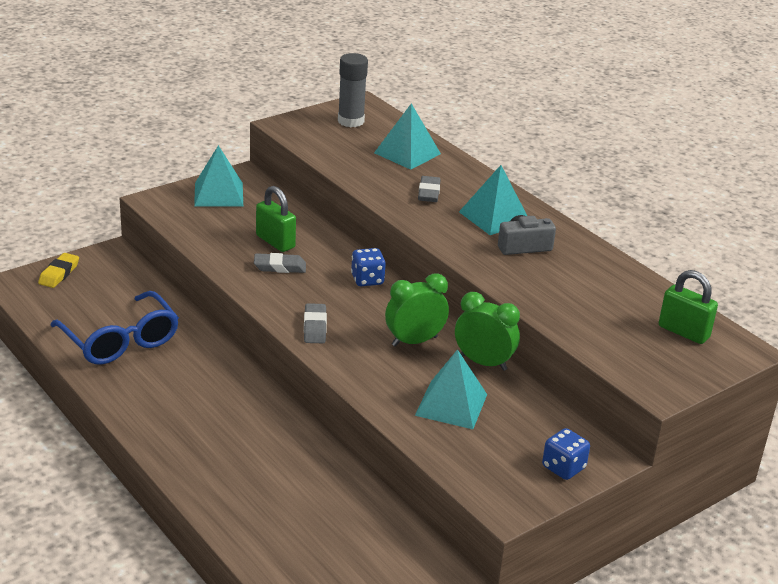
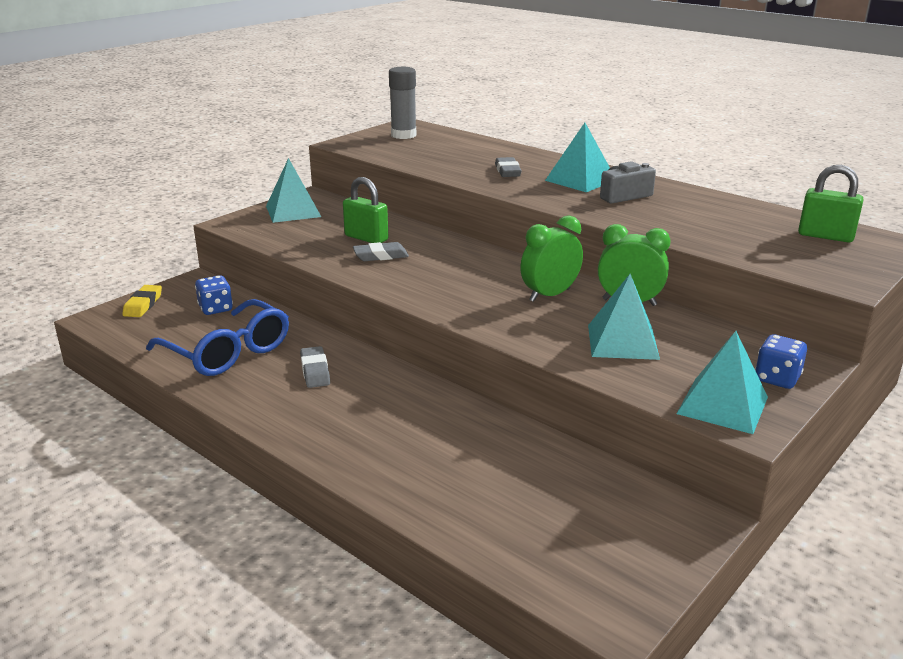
camera: 10 degrees left, 5 degrees down
grey eraser [304,303,327,343] -> grey eraser moved to [300,346,330,388]
blue dice [351,248,386,286] -> blue dice moved to [195,275,233,315]
turquoise pyramid [374,103,441,170] -> turquoise pyramid moved to [677,331,768,434]

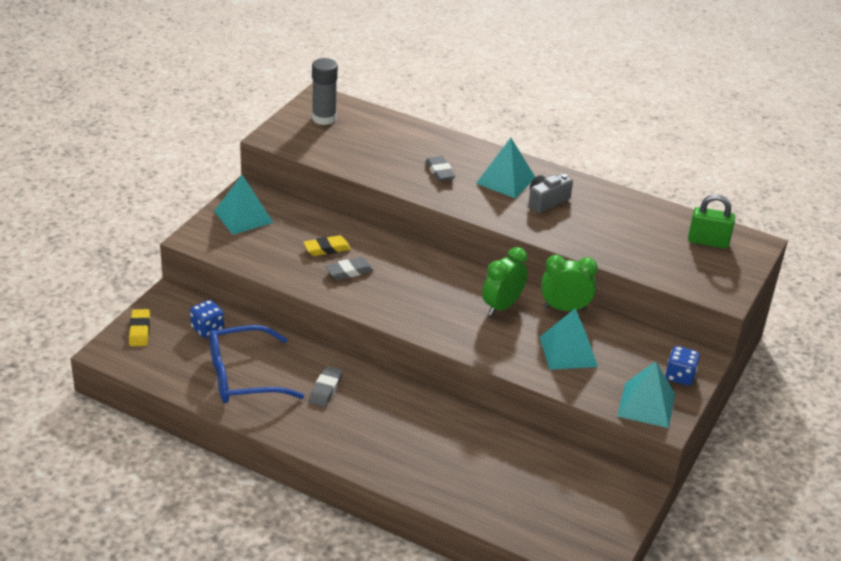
camera: 15 degrees left, 10 degrees up
blue glasses [146,299,289,376] -> blue glasses turned 135 degrees clockwise [209,325,304,403]
grey eraser [300,346,330,388] -> grey eraser turned 45 degrees clockwise [309,366,343,407]
green padlock [343,177,388,243] -> yellow eraser [303,235,351,256]

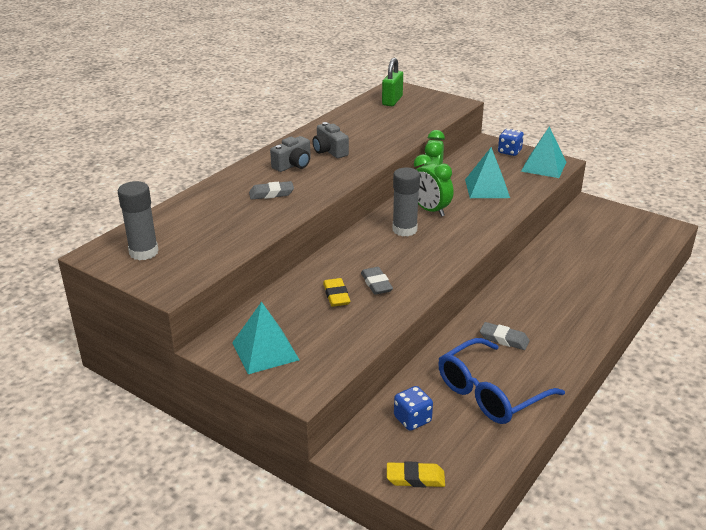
camera: 80 degrees left, 5 degrees down
blue glasses [209,325,304,403] -> blue glasses turned 60 degrees clockwise [438,338,565,424]
turquoise pyramid [476,138,535,198] -> grey camera [270,136,311,172]
none -> grey glue stick [393,168,420,236]

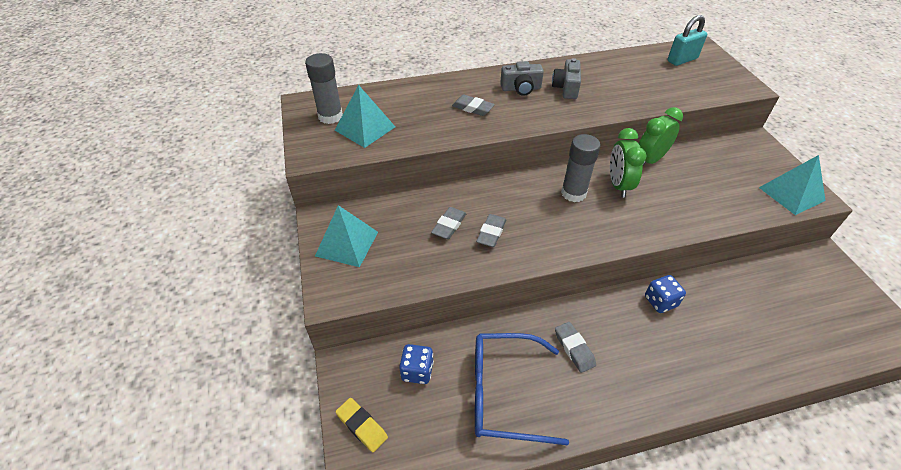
camera: 40 degrees right, 15 degrees up
yellow eraser [323,278,350,307] -> grey eraser [431,207,466,239]
green padlock [382,58,403,106] -> turquoise padlock [668,15,707,66]
turquoise pyramid [465,147,510,198] -> turquoise pyramid moved to [335,85,395,148]
blue dice [498,129,524,156] -> blue dice moved to [645,275,686,313]

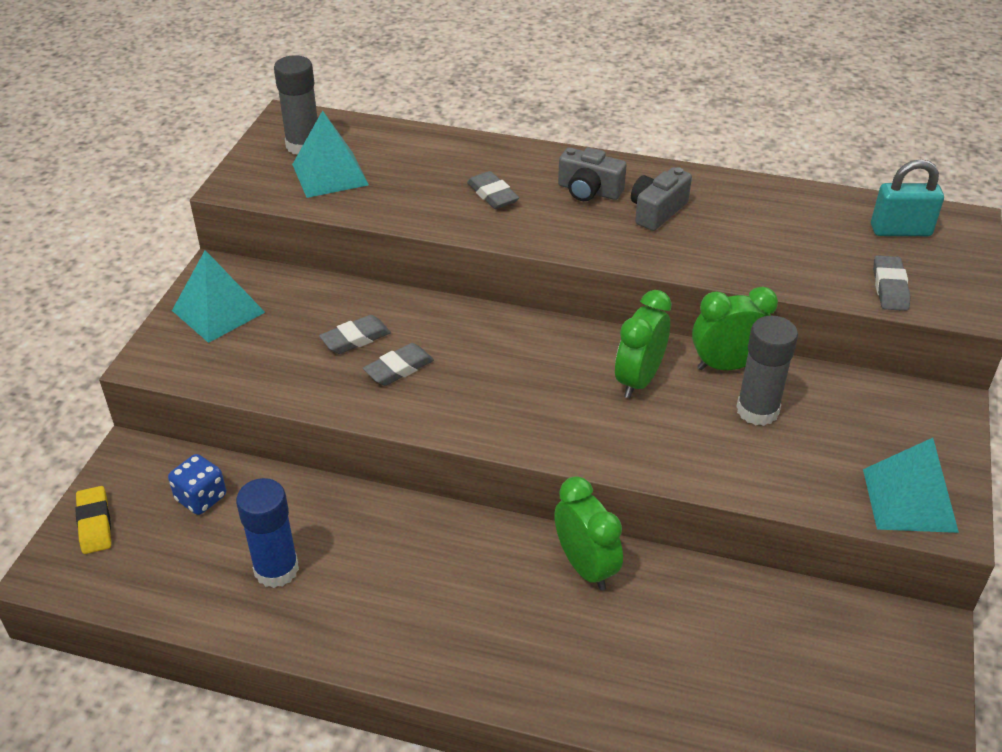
camera: 30 degrees right, 5 degrees down
blue glasses [475,333,569,445] -> blue glue stick [236,478,299,588]
grey eraser [555,322,596,373] -> grey eraser moved to [873,255,911,311]
grey glue stick [561,134,600,202] -> grey glue stick moved to [736,316,798,426]
blue dice [645,275,686,313] -> green clock [554,476,623,591]

